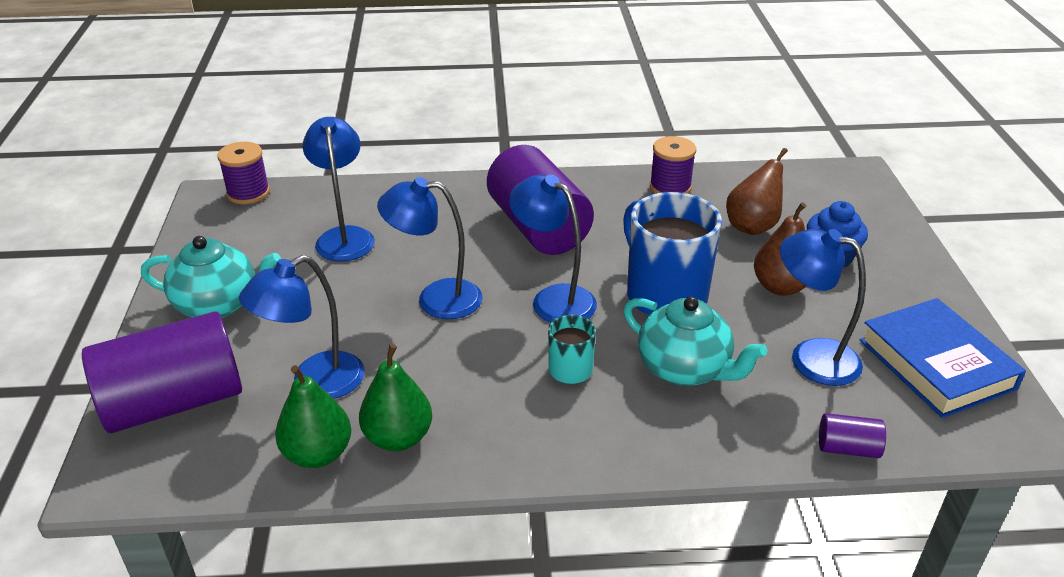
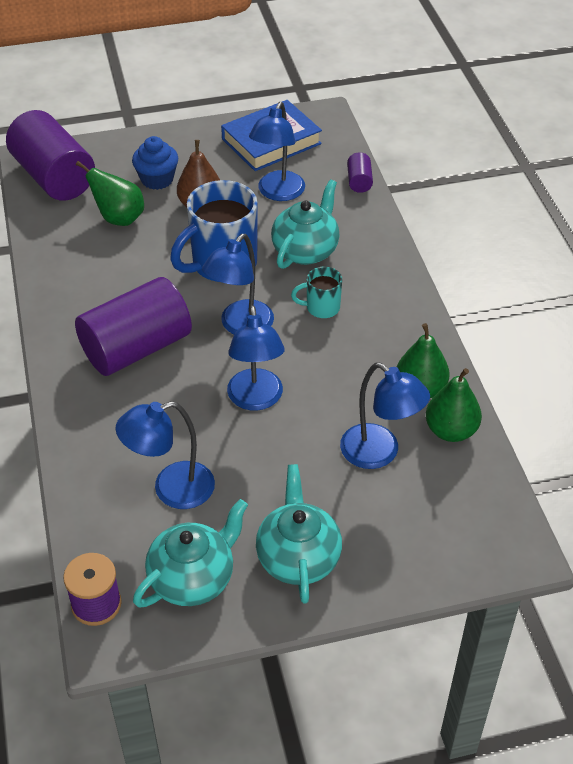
camera: 100 degrees left, 10 degrees up
purple cylinder [82,311,242,433] -> purple cylinder moved to [6,110,95,201]
purple spool [650,136,696,194] -> none
brown pear [726,148,788,235] -> green pear [76,161,144,226]
none -> turquoise teapot [133,499,248,607]

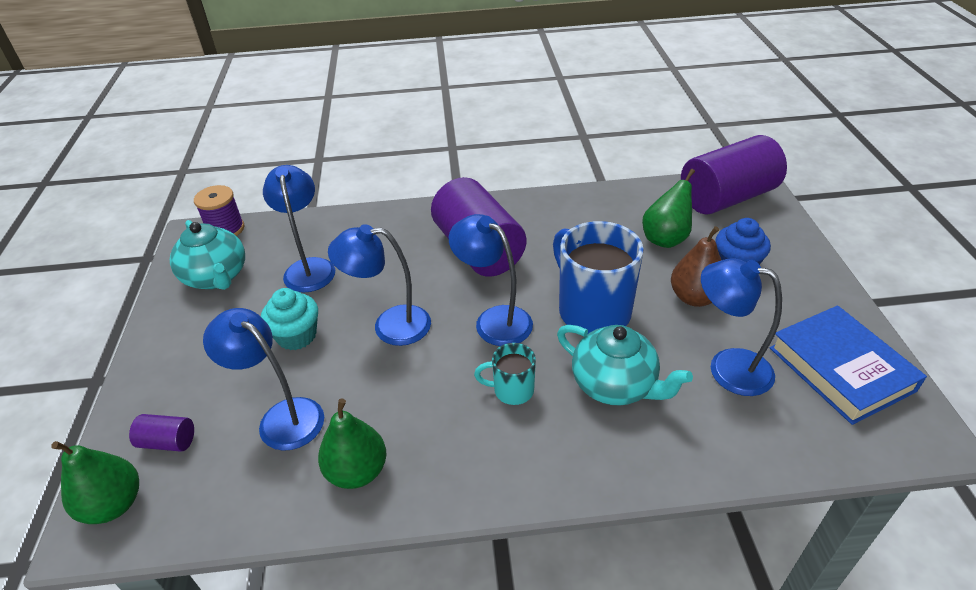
camera: 100 degrees right, 5 degrees down
turquoise teapot [256,464,342,604] -> none
turquoise mug [291,266,342,318] -> turquoise mug turned 90 degrees counterclockwise [474,343,536,405]
blue lamp [340,362,430,469] -> blue lamp turned 75 degrees clockwise [203,308,324,451]
purple cylinder [347,152,373,193] -> purple cylinder moved to [129,414,194,452]
green pear [426,368,482,442] -> green pear moved to [51,441,139,524]
none -> turquoise cupcake [261,288,318,350]

